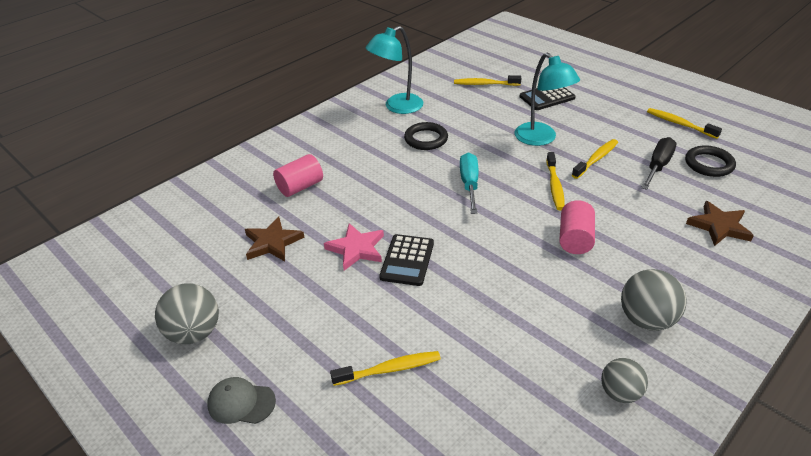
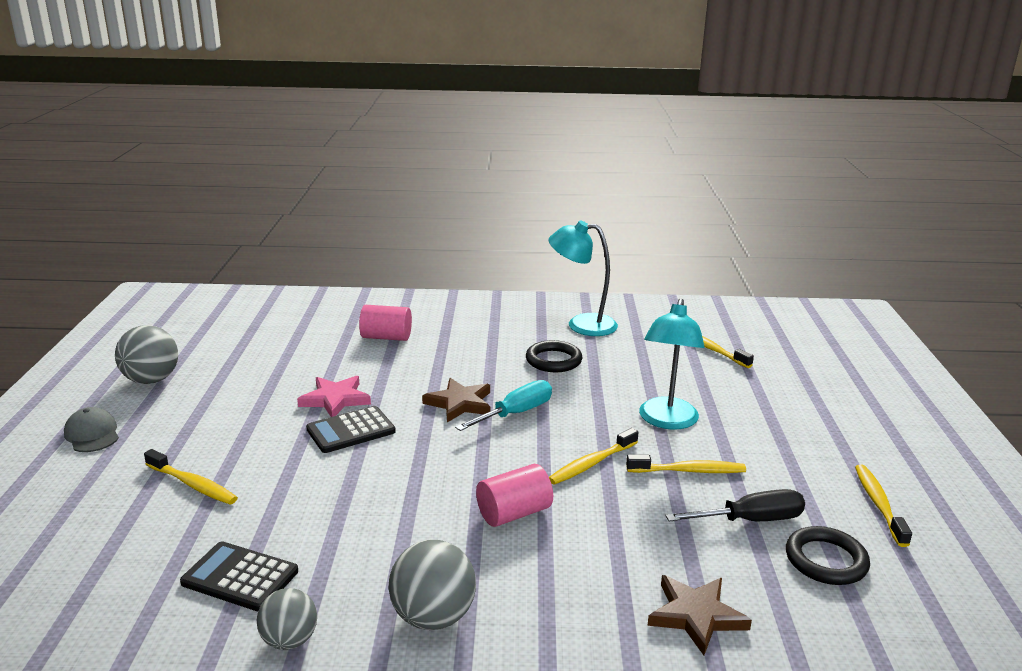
camera: 45 degrees right, 15 degrees down
brown star [245,217,305,261] -> brown star moved to [422,378,491,423]
black calculator [520,87,576,110] -> black calculator moved to [180,541,298,611]

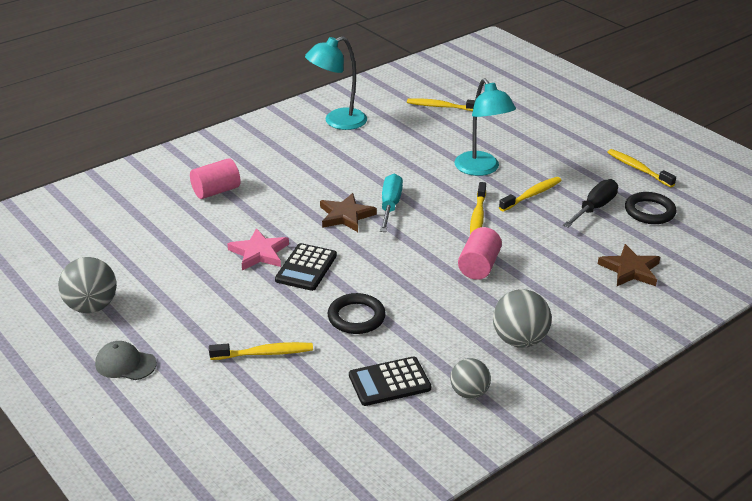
camera: 40 degrees left, 10 degrees up
black ring [526,340,582,372] -> black ring moved to [327,293,386,334]

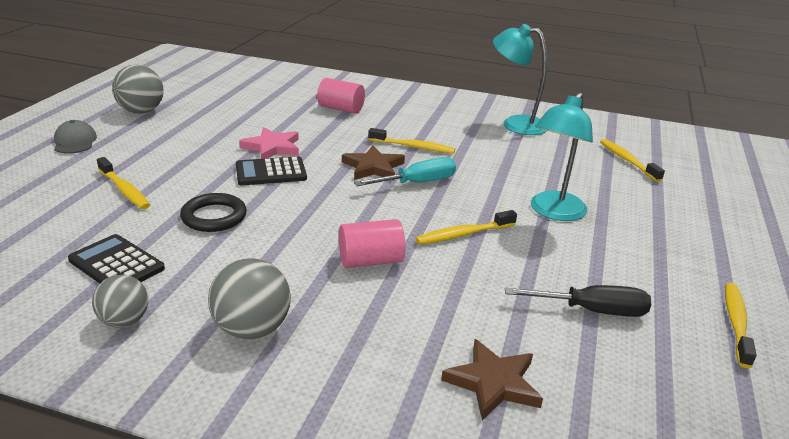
camera: 55 degrees right, 5 degrees down
yellow toothbrush [499,177,562,212] -> yellow toothbrush moved to [368,128,455,154]
black ring [625,192,677,224] -> none

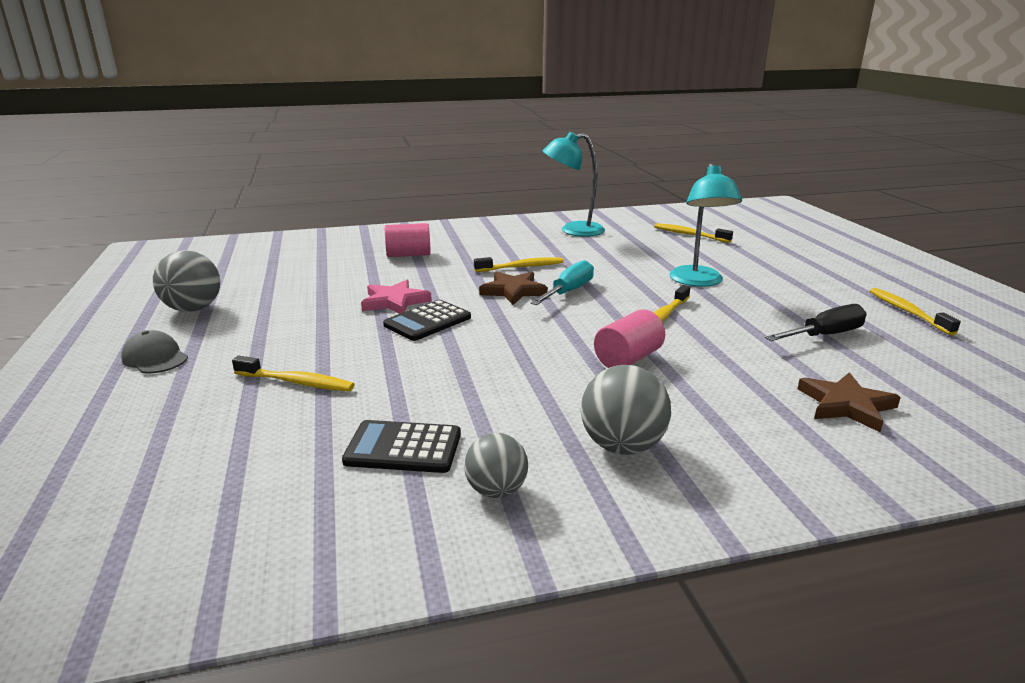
camera: 30 degrees left, 5 degrees down
black ring [180,193,247,232] -> none

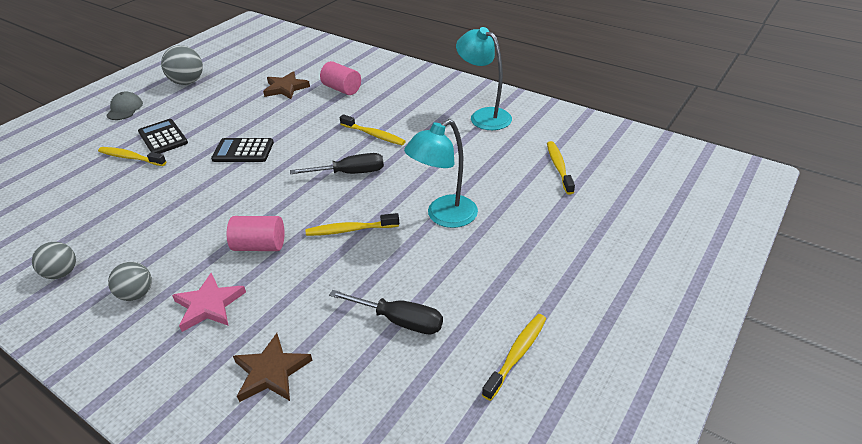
camera: 50 degrees right, 15 degrees up
yellow toothbrush [232,356,355,391] -> yellow toothbrush turned 135 degrees clockwise [98,147,166,166]
black calculator [342,420,461,473] -> black calculator moved to [138,119,188,154]
pink star [361,280,432,314] -> pink star moved to [172,273,246,332]
brown star [479,272,548,305] -> brown star moved to [263,71,310,99]
turquoise screwdriver [530,260,594,305] -> black screwdriver [290,153,384,174]
grey ball [581,365,671,455] -> grey ball [108,262,152,301], size x0.66

